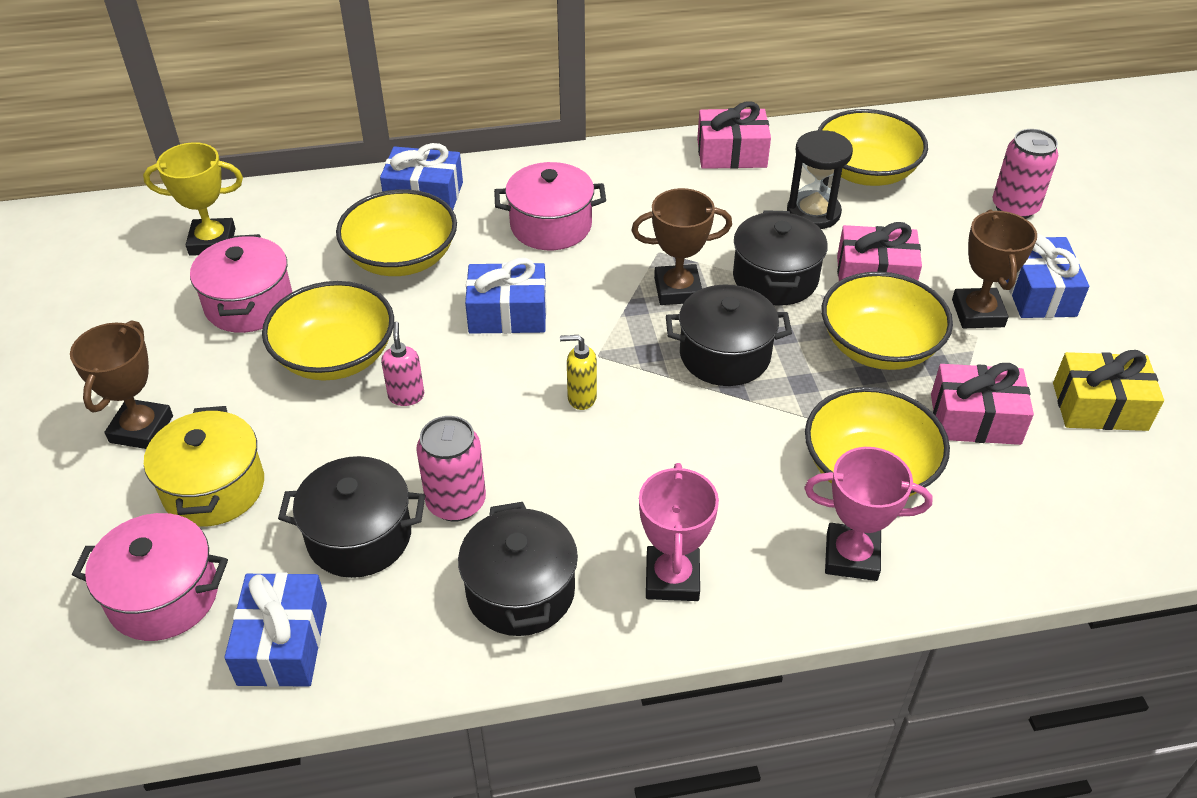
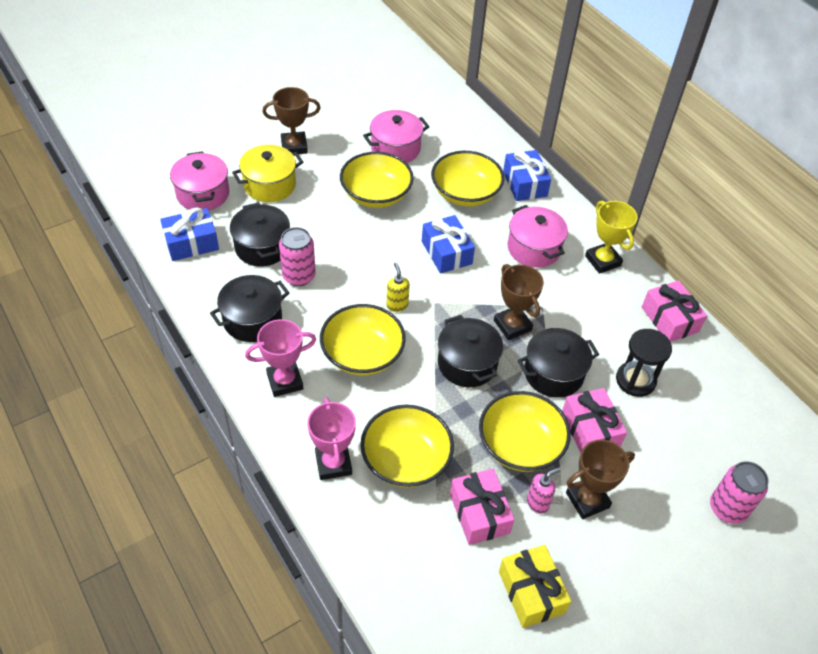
camera: 65 degrees right, 5 degrees up
yellow trophy [143,142,243,256] -> yellow trophy moved to [585,201,638,274]
pink soap dispenser [381,322,424,406] -> pink soap dispenser moved to [527,467,561,514]
yellow bowl [818,109,928,186] -> yellow bowl moved to [320,304,406,375]
blue gift [1006,233,1089,318] -> none

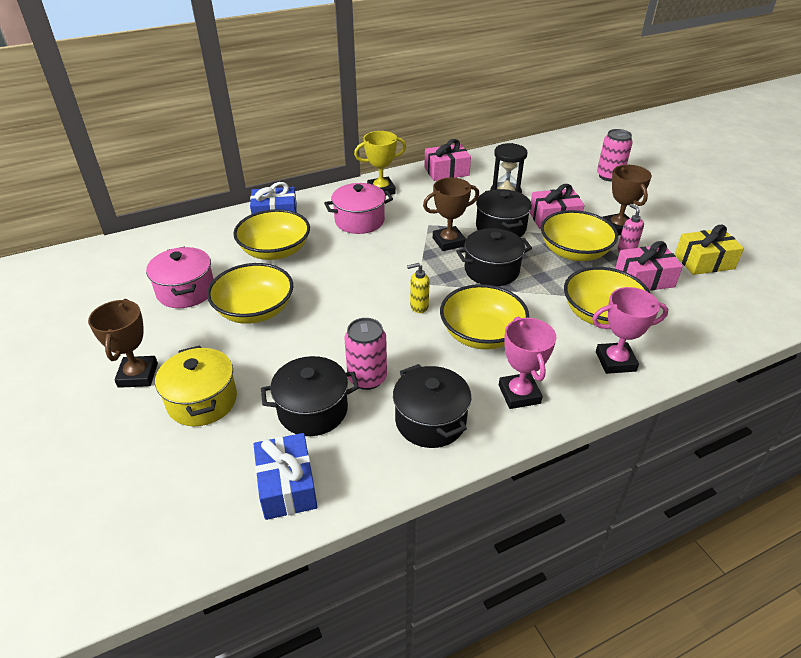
camera: 80 degrees left, 10 degrees down
pink pot [170,151,229,211] -> none
blue gift [422,215,475,274] -> none

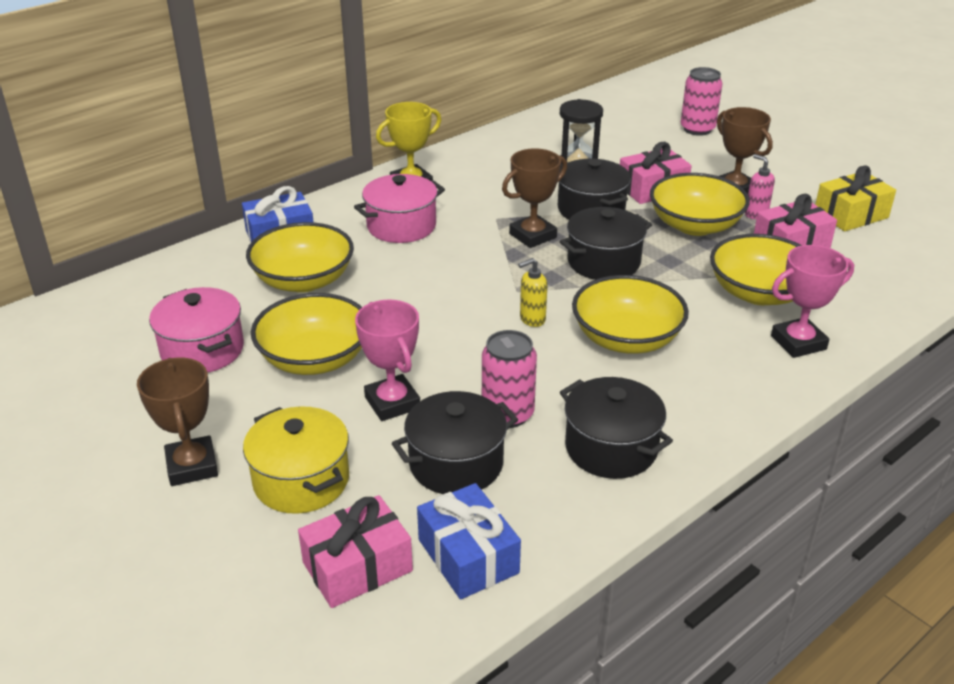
camera: 15 degrees left, 5 degrees down
pink gift [424,139,471,181] -> pink gift moved to [298,495,413,608]
pink trophy [499,317,557,409] -> pink trophy moved to [355,299,420,421]

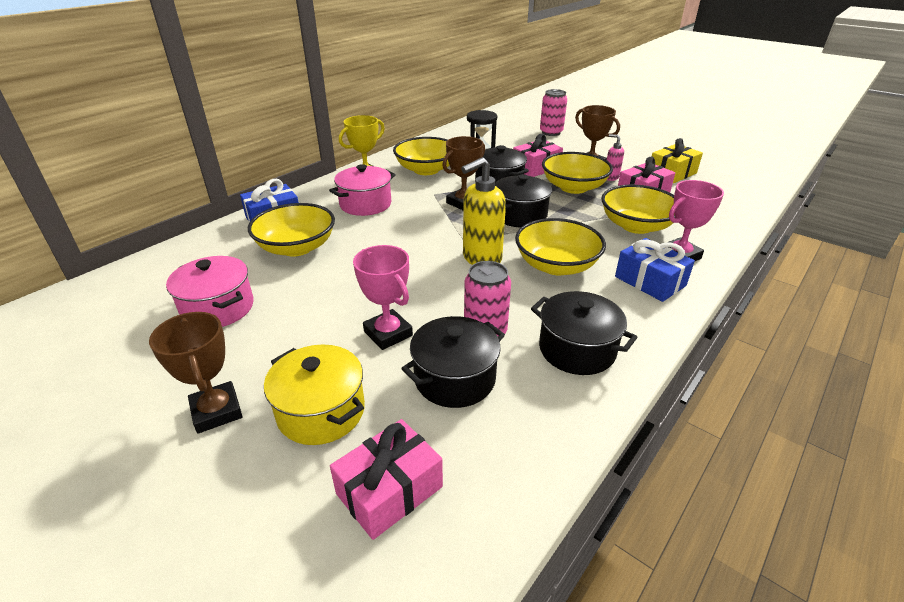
camera: 10 degrees left, 0 degrees up
yellow bowl [251,293,362,375] -> yellow bowl moved to [393,137,450,175]
blue gift [417,483,521,599] -> blue gift moved to [615,238,695,302]
yellow soap dispenser [518,258,547,327] -> yellow soap dispenser [461,157,506,265], size x1.90

